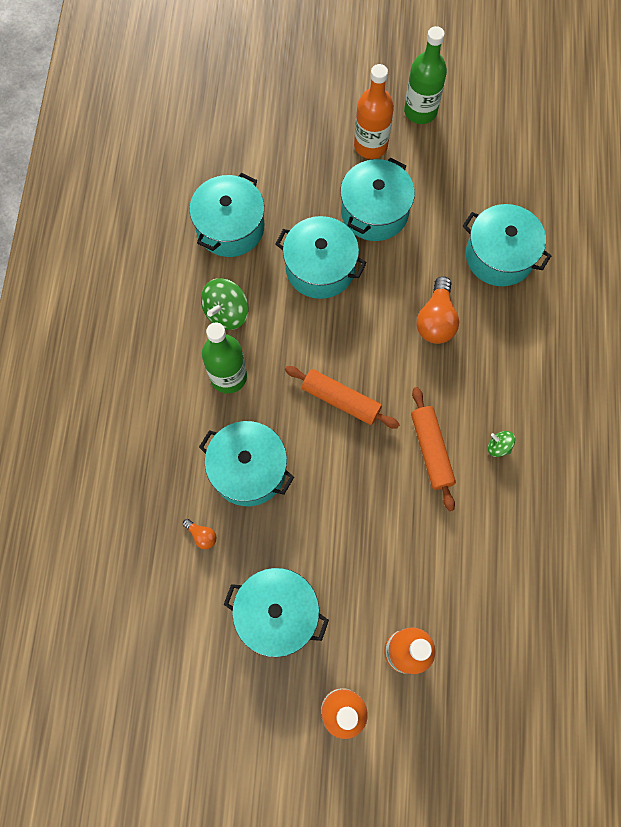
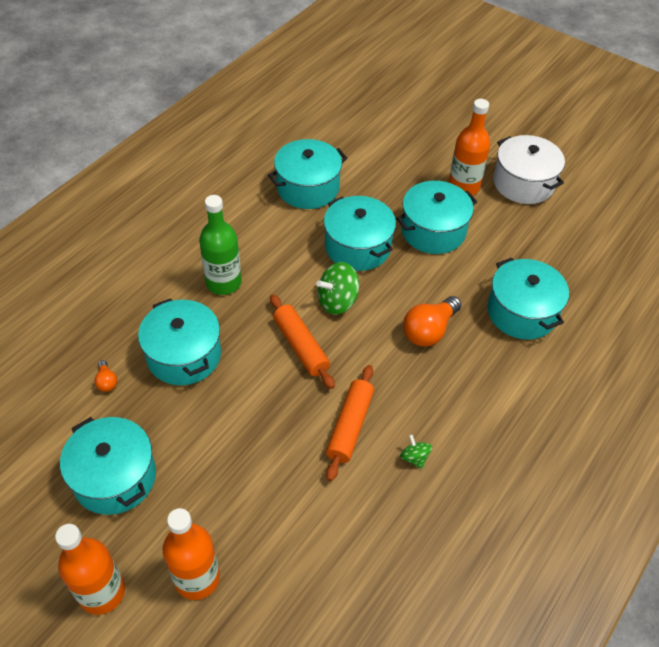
camera: 30 degrees right, 20 degrees down
green spinning top [201,278,248,330] -> green spinning top moved to [316,262,359,315]
green bottle [404,26,447,124] -> white pot [493,135,565,204]

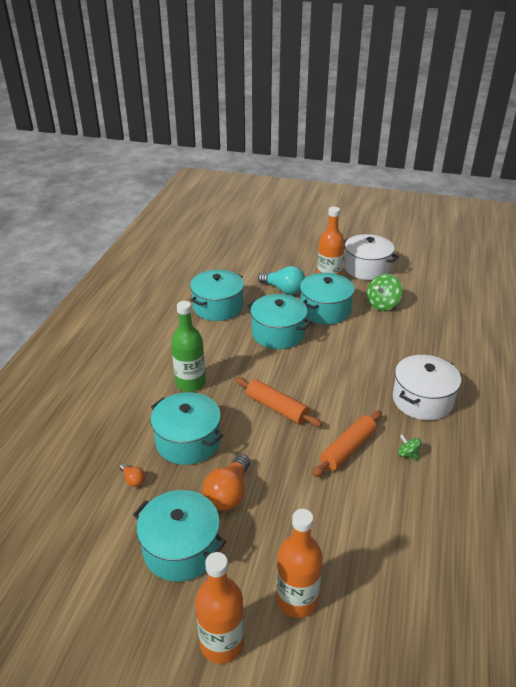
camera: 20 degrees left, 15 degrees down
green spinning top [316,262,359,315] -> green spinning top moved to [367,274,402,311]
orange rolling pin [326,365,374,481] -> orange rolling pin turned 45 degrees clockwise [312,411,382,477]
orange light bulb [403,296,461,347] -> orange light bulb moved to [203,454,250,510]
turquoise pot [487,258,569,340] -> none
none -> turquoise light bulb [258,266,305,295]
none -> white pot [393,355,461,420]

